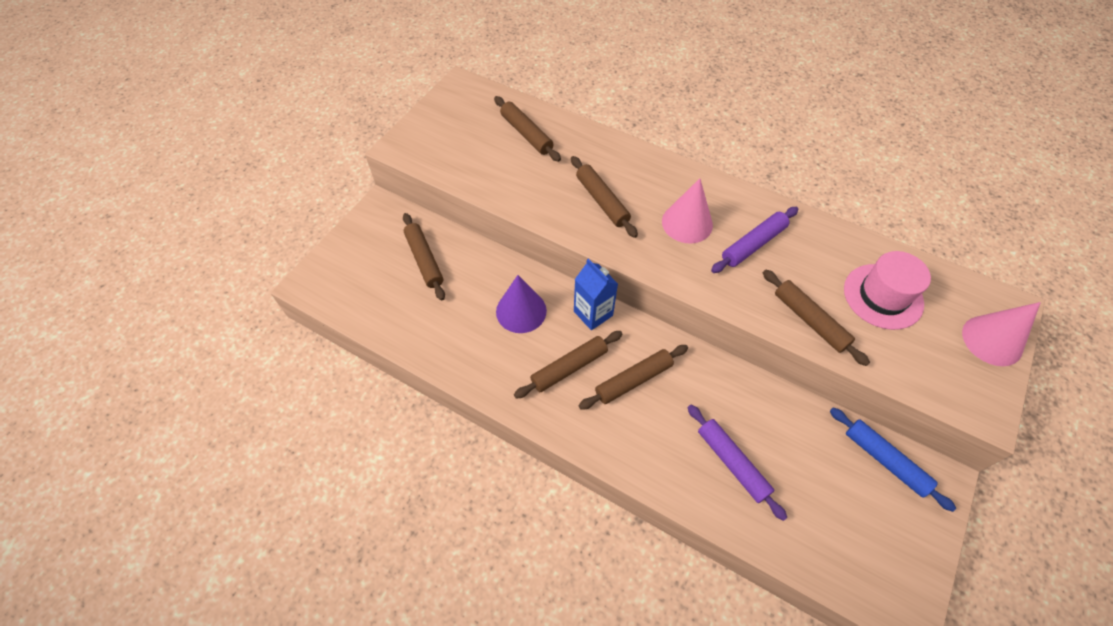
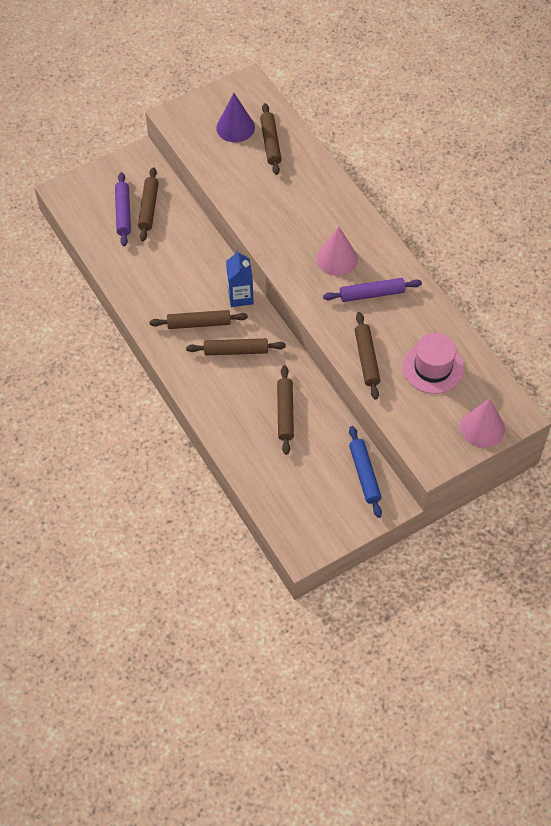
camera: 30 degrees right, 0 degrees up
purple cone [496,275,547,333] -> purple cone moved to [216,93,255,142]
brown rolling pin [571,156,638,238] -> brown rolling pin moved to [277,365,294,455]
purple rolling pin [687,405,787,521] -> purple rolling pin moved to [115,172,131,246]

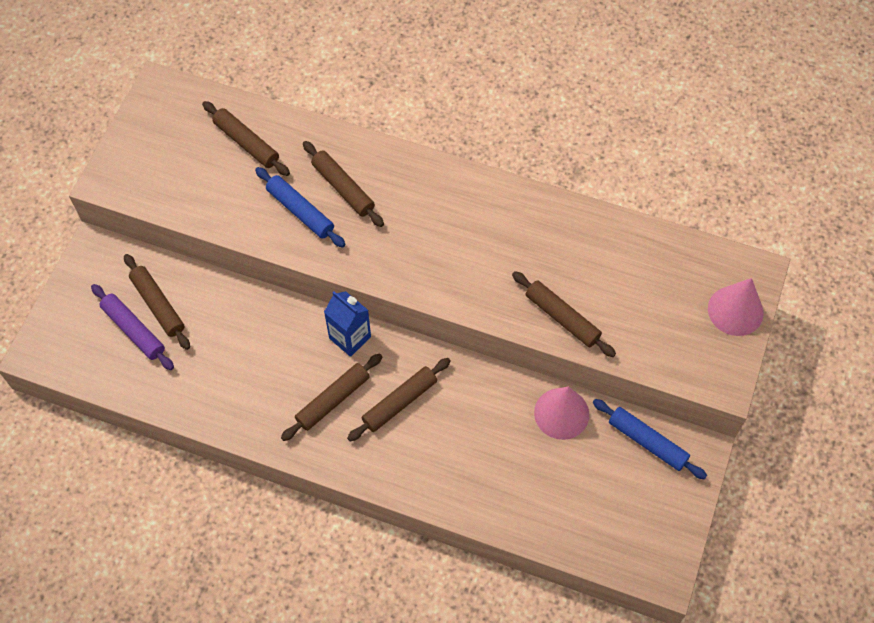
camera: 40 degrees left, 5 degrees up
purple cone [216,93,255,142] -> none
brown rolling pin [277,365,294,455] -> brown rolling pin moved to [303,141,384,227]
pink cone [316,226,358,276] -> pink cone moved to [534,386,589,440]
purple rolling pin [323,278,422,302] -> none
pink hat [403,333,464,394] -> none
none -> blue rolling pin [255,167,346,248]

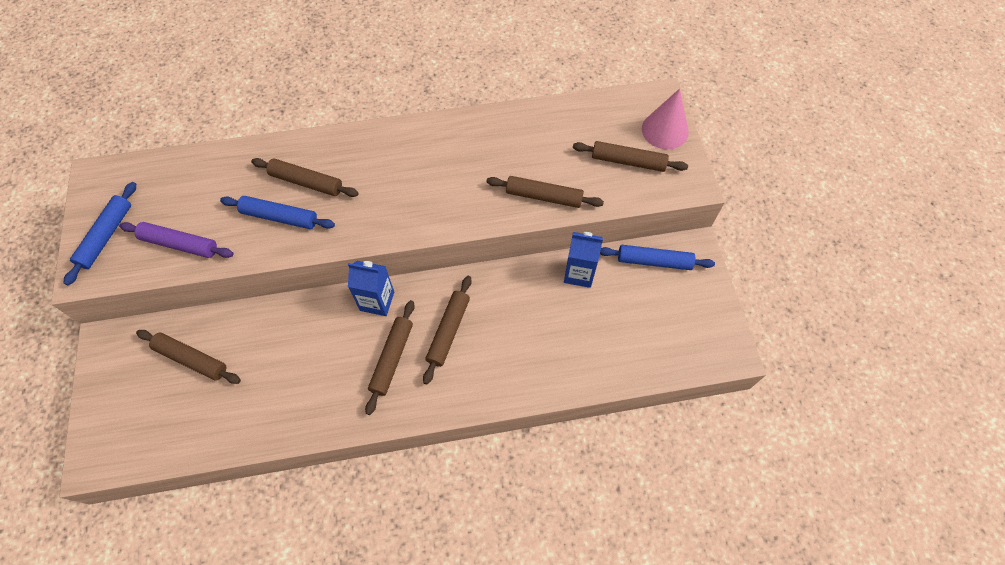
camera: 30 degrees left, 0 degrees up
purple rolling pin [91,284,174,370] -> purple rolling pin moved to [119,222,234,258]
brown rolling pin [202,101,290,176] -> brown rolling pin moved to [573,141,688,172]
pink cone [534,386,589,440] -> blue carton [564,232,603,288]
none -> blue rolling pin [64,182,136,285]

